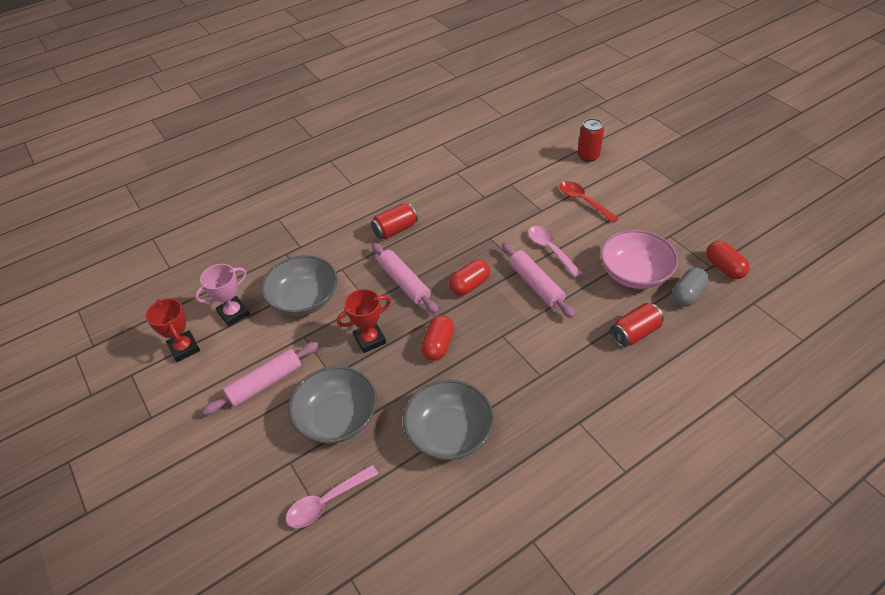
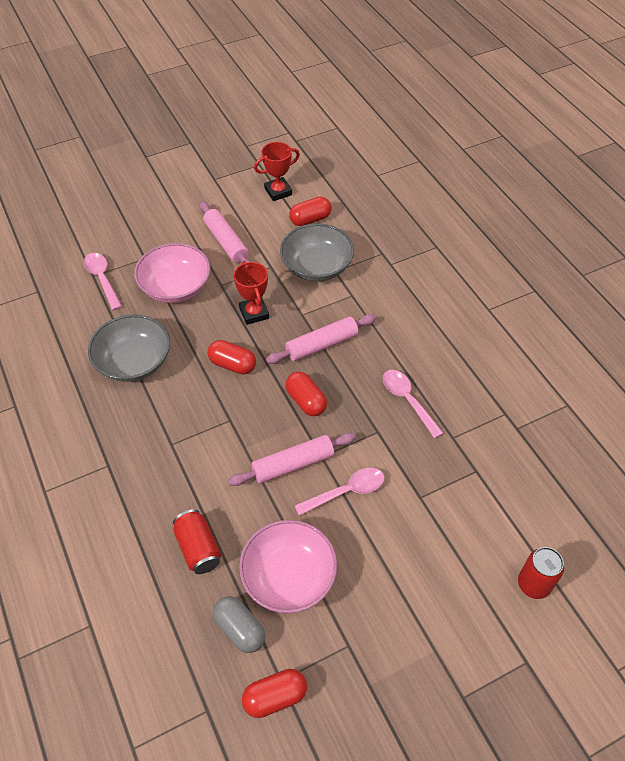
camera: 95 degrees right, 5 degrees up
pink trophy [195,264,250,326] -> red capsule [289,196,331,226]
grey bowl [288,366,377,444] -> pink bowl [134,243,211,303]
red can [371,203,418,239] -> none
red spoon [559,181,619,223] -> none
none -> pink spoon [383,370,443,439]

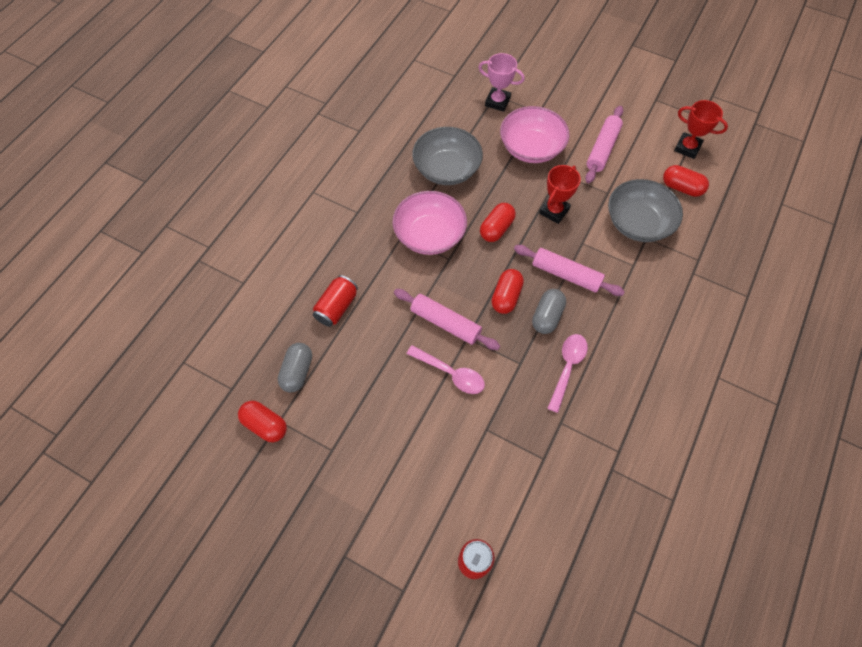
camera: 55 degrees right, 10 degrees up
pink spoon [84,253,122,310] -> pink trophy [478,53,525,112]
red capsule [208,340,256,375] -> red capsule turned 45 degrees clockwise [480,203,516,242]
pink bowl [239,520,337,613] -> pink bowl moved to [393,191,467,255]
none -> grey capsule [532,289,566,334]

